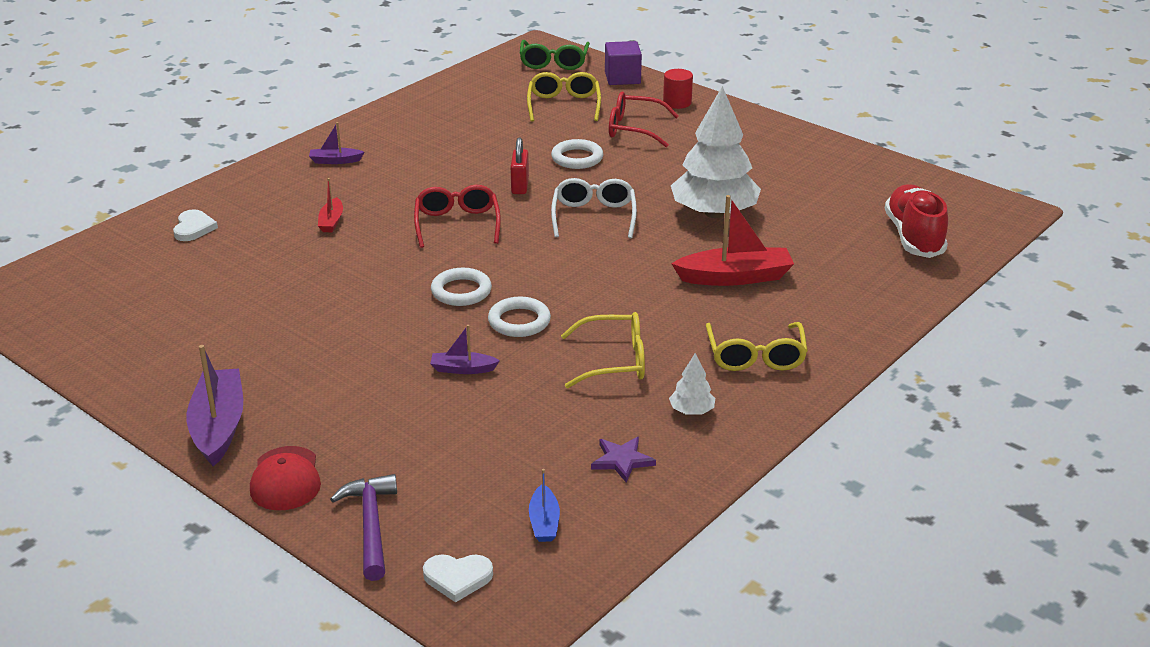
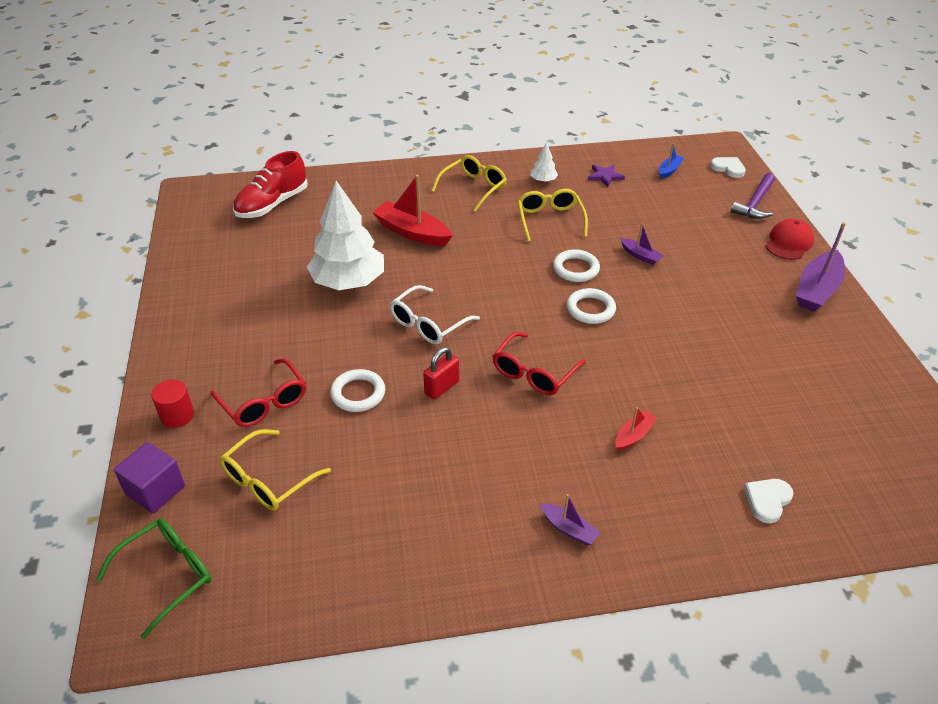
camera: 140 degrees left, 10 degrees up
yellow glasses [561,312,645,388] -> yellow glasses turned 45 degrees clockwise [518,189,588,242]

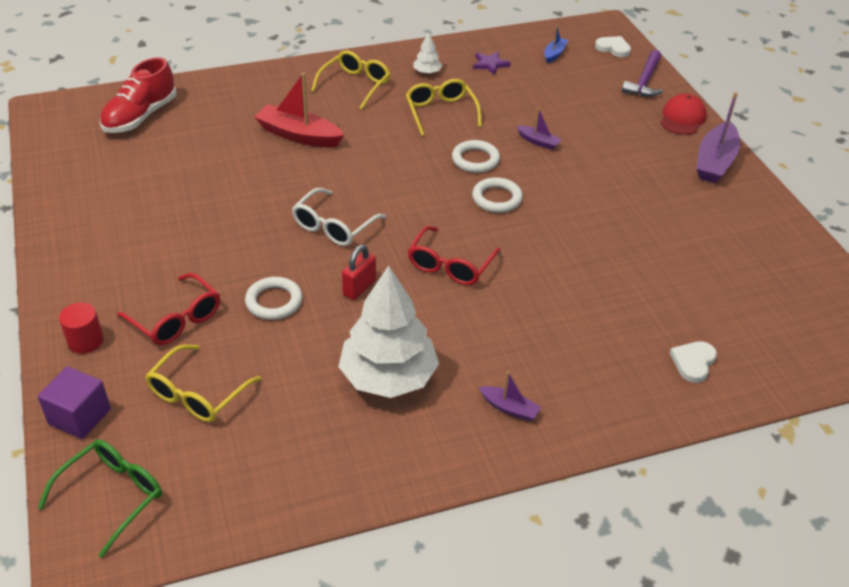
camera: 10 degrees left, 0 degrees up
white tree [307,181,384,290] -> white tree moved to [338,266,439,398]
red boat [615,407,657,451] -> none

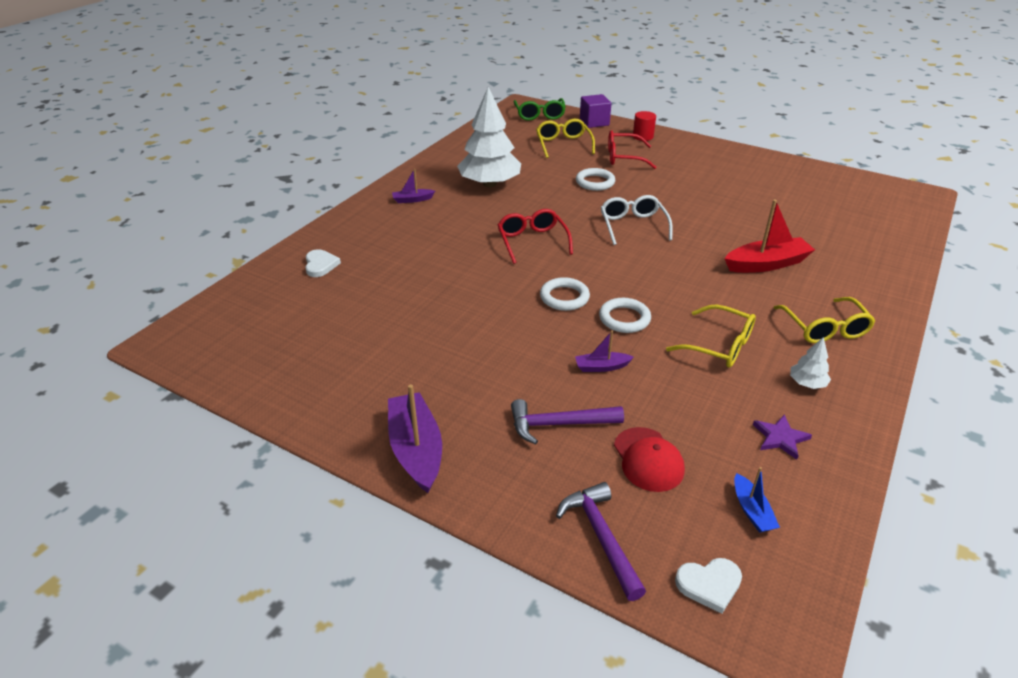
camera: 140 degrees right, 5 degrees down
red shoe [100,57,177,133] -> none
red padlock [342,244,376,300] -> none
red cap [660,94,707,135] -> red cap moved to [614,427,685,492]
none -> purple hammer [511,399,624,444]

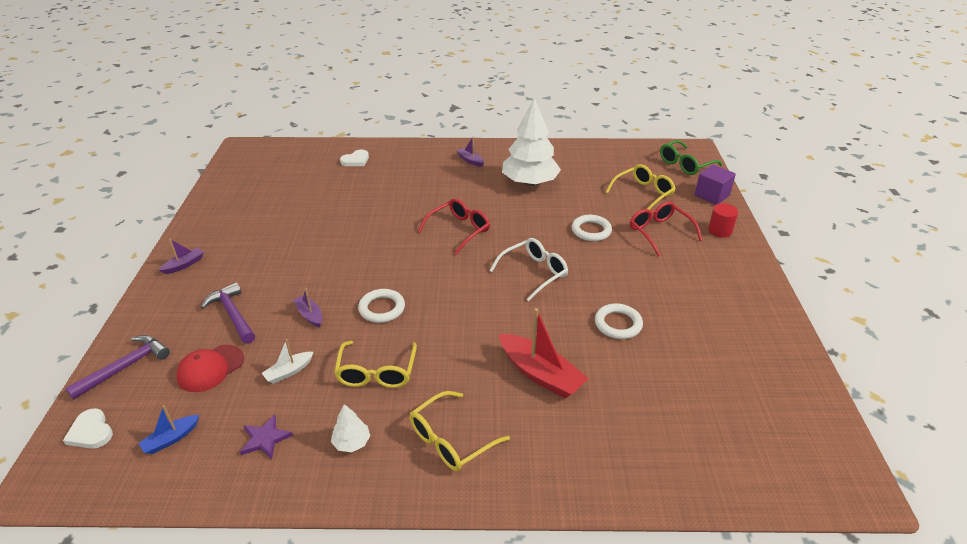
camera: 60 degrees right, 0 degrees up
purple boat [388,384,442,493] -> purple boat [159,239,204,274], size x0.52
white ring [540,277,590,311] -> white ring moved to [595,303,643,339]
none -> white boat [262,339,314,384]

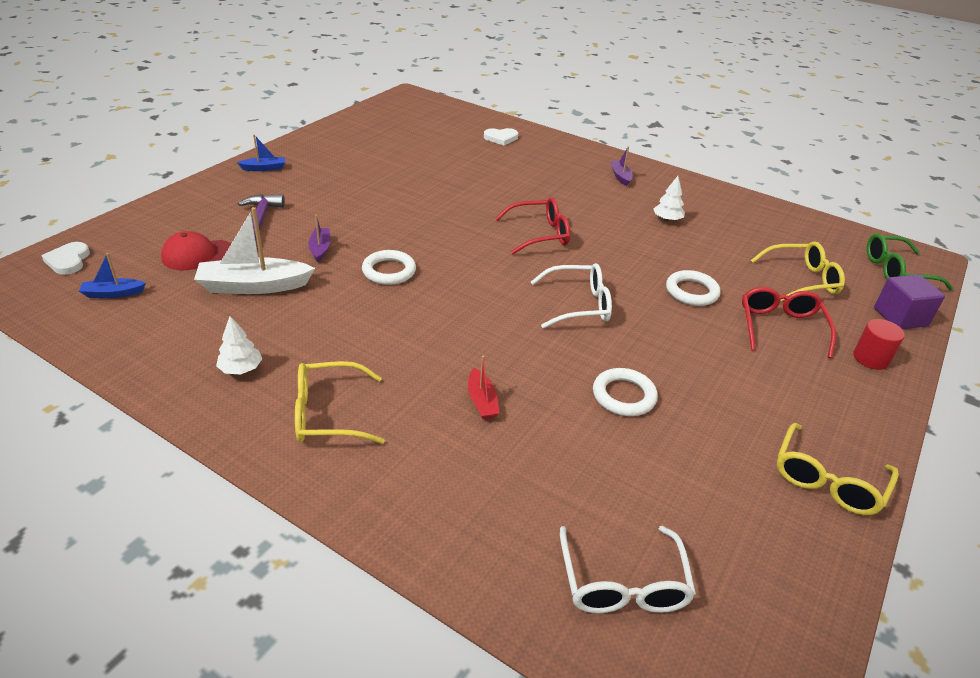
camera: 30 degrees right, 0 degrees up
purple hammer [65,335,170,400] -> none
purple boat [159,239,204,274] -> blue boat [237,134,285,171]
purple star [240,415,293,459] -> none
white boat [262,339,314,384] -> white boat [194,207,315,294], size x1.93
yellow glasses [334,341,417,388] -> yellow glasses moved to [777,423,899,515]
red boat [499,308,589,398] -> red boat [468,355,500,419], size x0.52
white tree [502,98,561,186] -> white tree [653,176,685,221], size x0.42
none -> white glasses [560,526,696,613]

